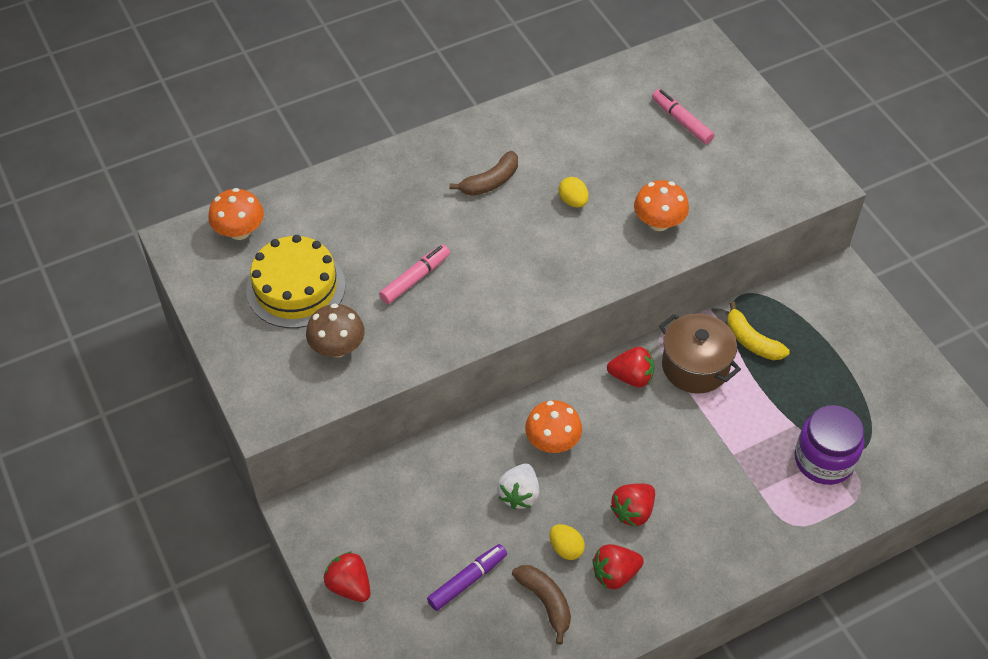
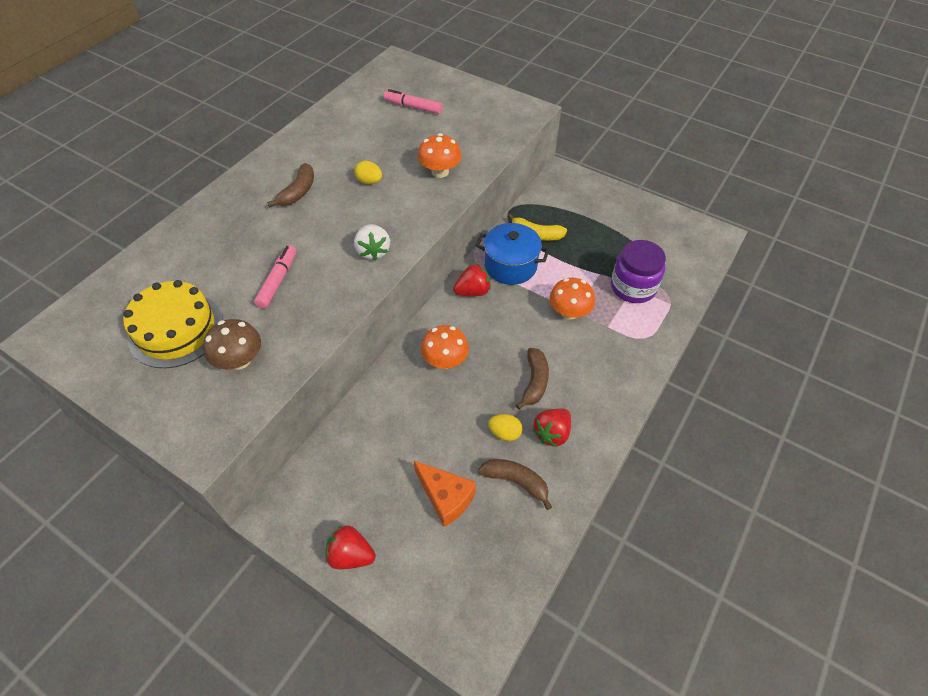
camera: 30 degrees left, 0 degrees up
orange mushroom [209,188,264,240] -> orange mushroom moved to [549,278,595,320]
purple marker [427,544,507,611] -> orange cheese [413,460,476,527]
white strawberry [497,463,539,509] -> white strawberry moved to [354,224,390,261]
red strawberry [610,484,655,527] -> brown banana [516,348,549,409]
brown pot [659,313,741,393] -> blue pot [476,223,550,285]

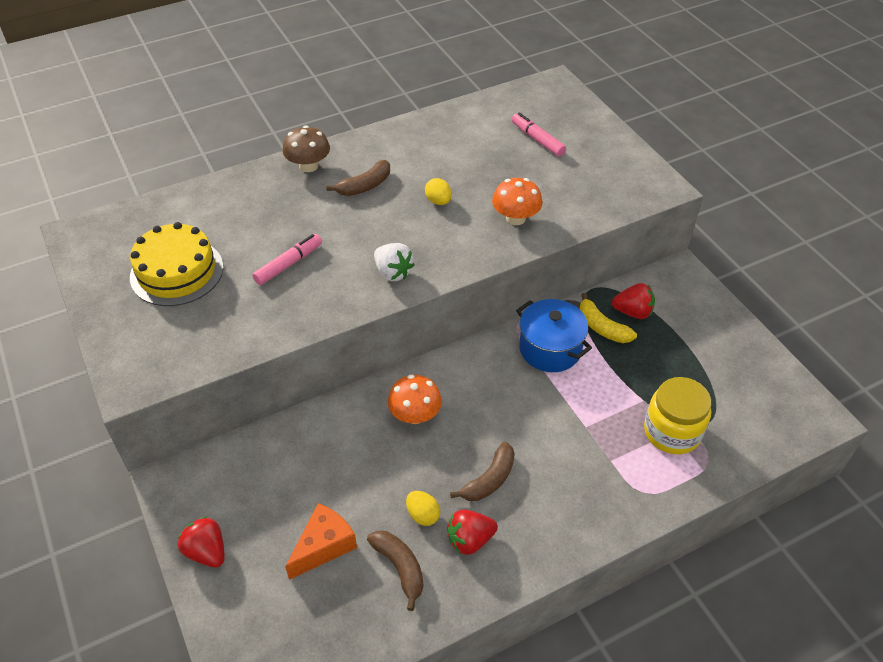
camera: 30 degrees right, 5 degrees down
brown mushroom [203,319,261,370] -> brown mushroom moved to [283,126,330,172]
white strawberry [354,224,390,261] -> white strawberry turned 60 degrees counterclockwise [374,243,415,281]
orange cheese [413,460,476,527] -> orange cheese turned 120 degrees counterclockwise [285,503,357,580]
red strawberry [453,264,491,296] -> red strawberry moved to [612,283,655,319]
orange mushroom [549,278,595,320] -> none
purple jar [611,240,666,303] -> yellow jar [644,377,711,455]

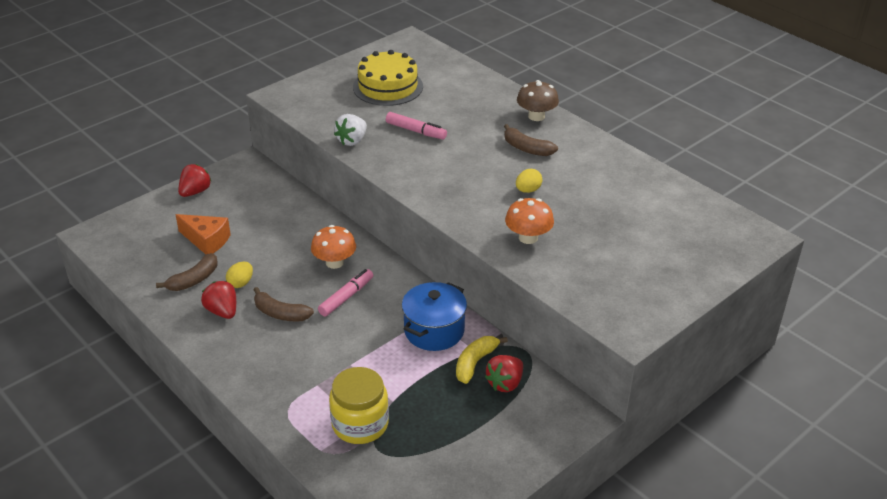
camera: 75 degrees right, 10 degrees down
white strawberry [374,243,415,281] -> white strawberry moved to [334,114,367,146]
pink marker [511,112,566,157] -> pink marker moved to [318,269,373,317]
red strawberry [612,283,655,319] -> red strawberry turned 45 degrees clockwise [485,355,523,392]

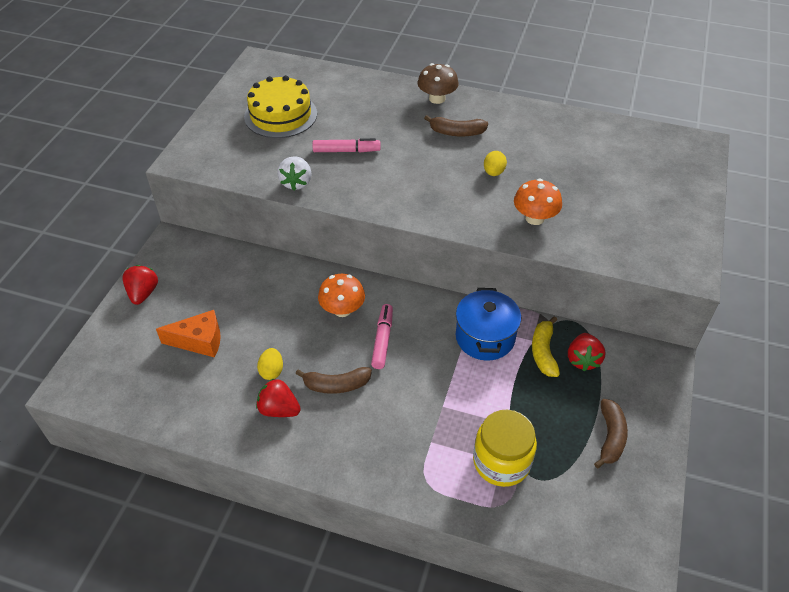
camera: 30 degrees left, 10 degrees up
brown banana [156,253,217,291] -> brown banana moved to [594,399,628,468]

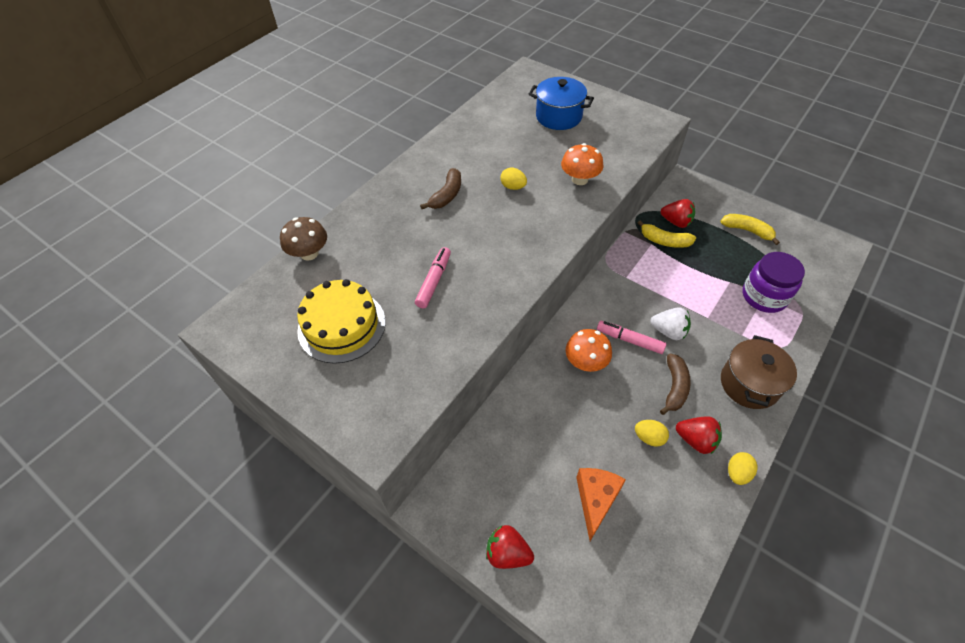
camera: 70 degrees left, 5 degrees up
red strawberry [256,378,301,417] -> red strawberry turned 105 degrees counterclockwise [676,416,722,454]
white strawberry [277,156,312,191] -> white strawberry moved to [650,307,691,340]
brown mushroom [418,63,459,104] -> brown mushroom moved to [280,217,327,261]
blue pot [456,288,521,361] -> blue pot moved to [529,77,594,130]
yellow jar [473,410,537,487] -> purple jar [743,252,805,313]
brown banana [594,399,628,468] -> yellow banana [720,214,780,245]
none -> brown pot [721,335,797,409]
none -> yellow egg [728,452,757,485]

